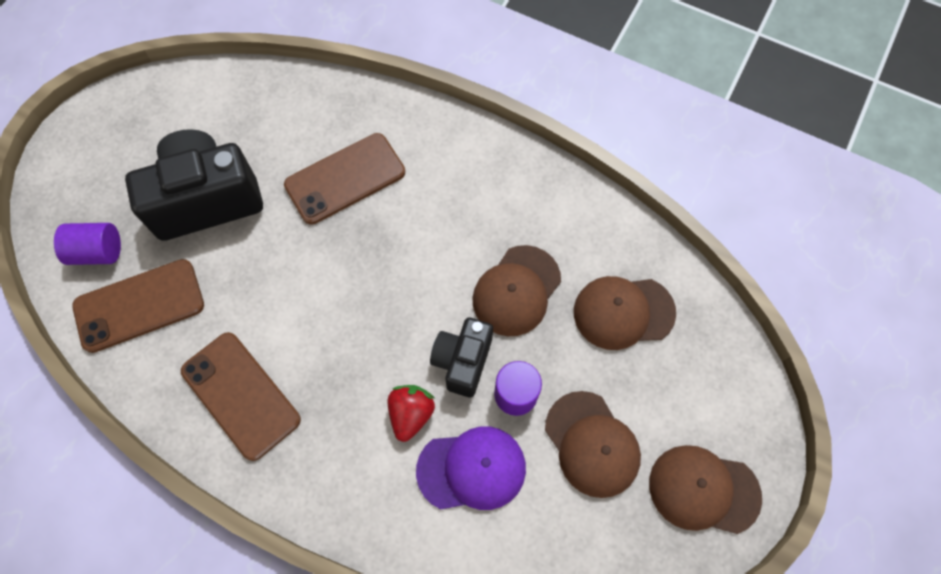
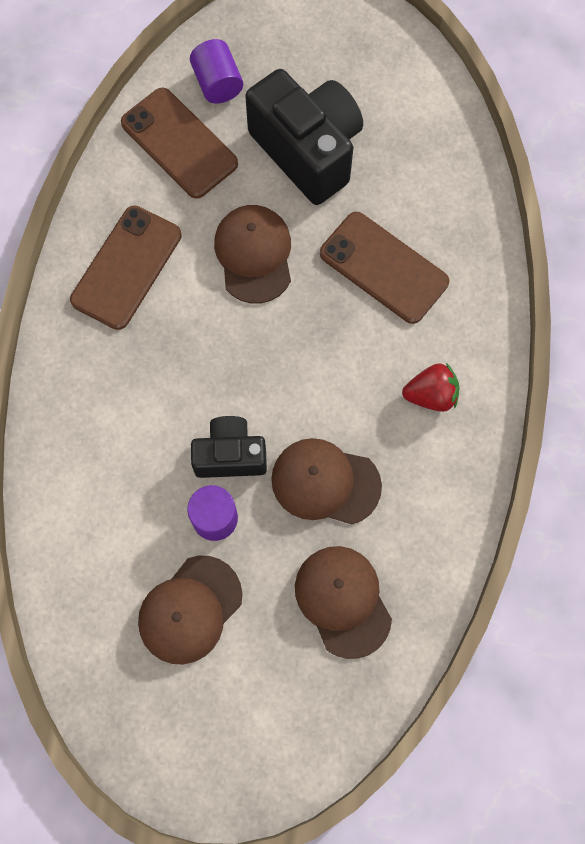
camera: 70 degrees right, 5 degrees up
red strawberry [388,385,435,442] -> red strawberry moved to [402,363,459,412]
purple cap [416,426,526,510] -> none
brown cap [649,445,762,534] -> brown cap moved to [214,205,291,304]

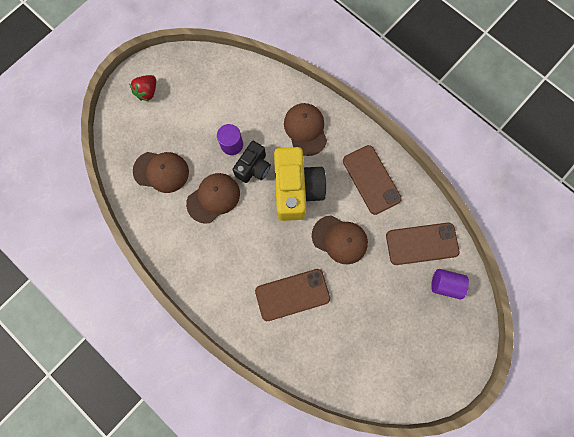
camera: 125 degrees right, 5 degrees up
brown cap [138,556,243,664] -> brown cap moved to [284,103,327,156]
black camera [245,69,363,205] -> none
red strawberry [402,363,459,412] -> red strawberry moved to [129,75,156,101]
none -> yellow camera [274,147,327,221]

